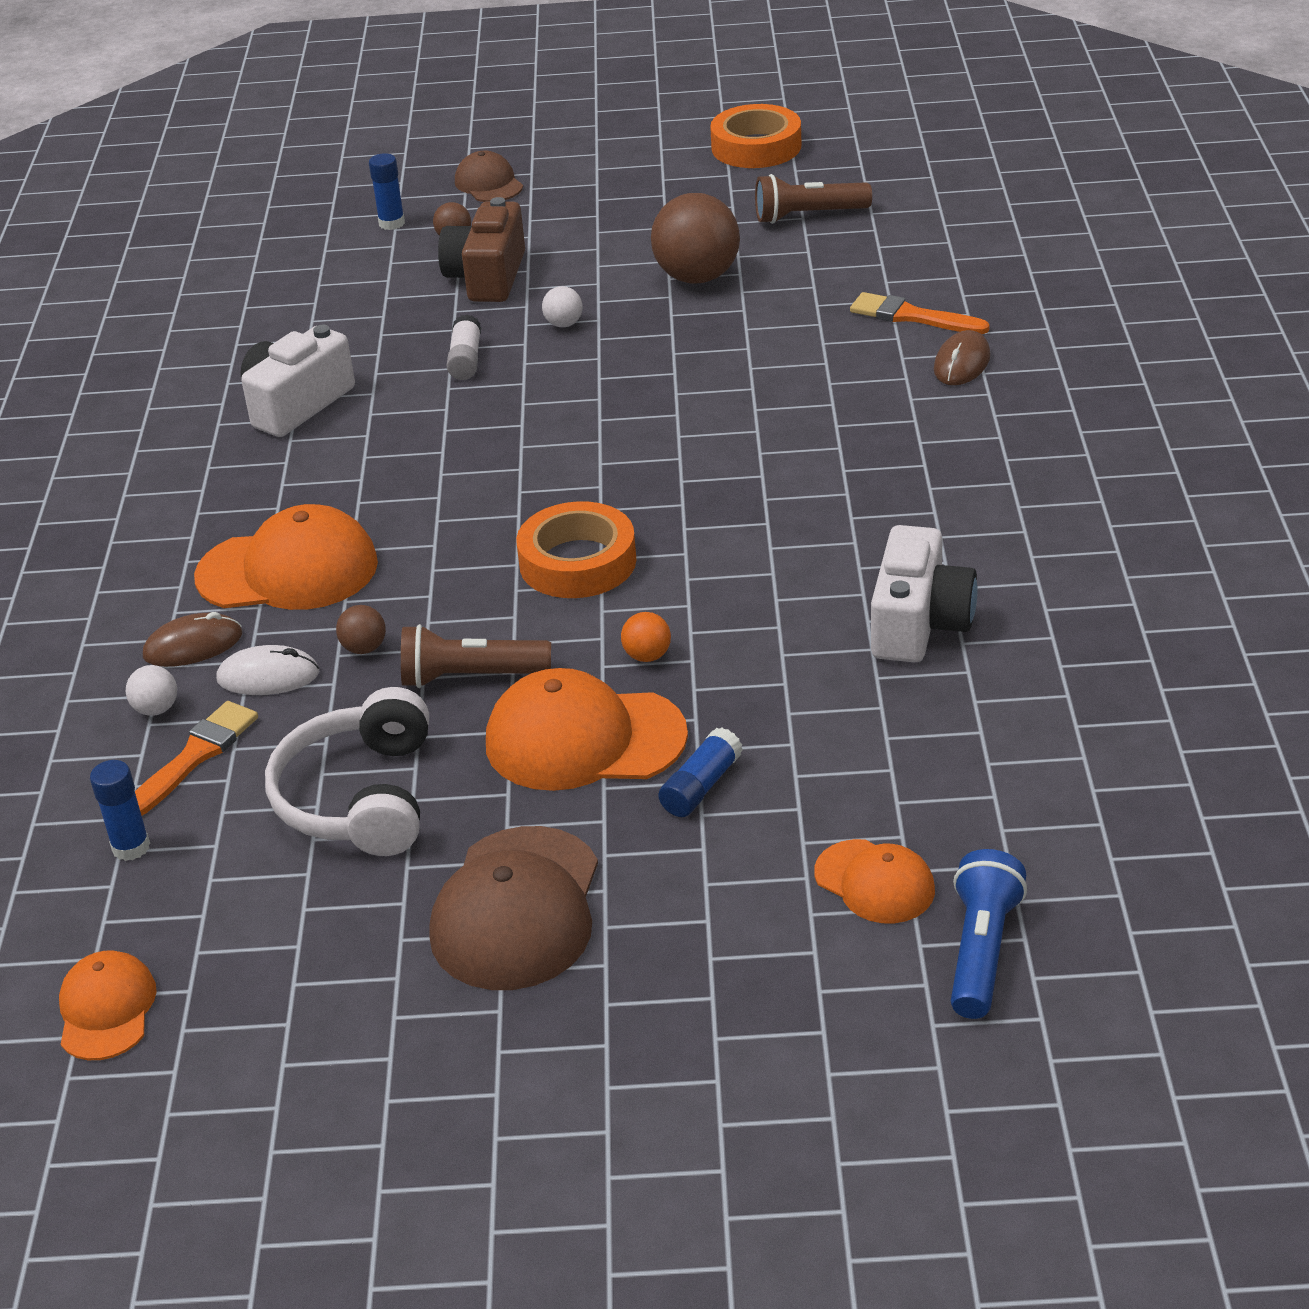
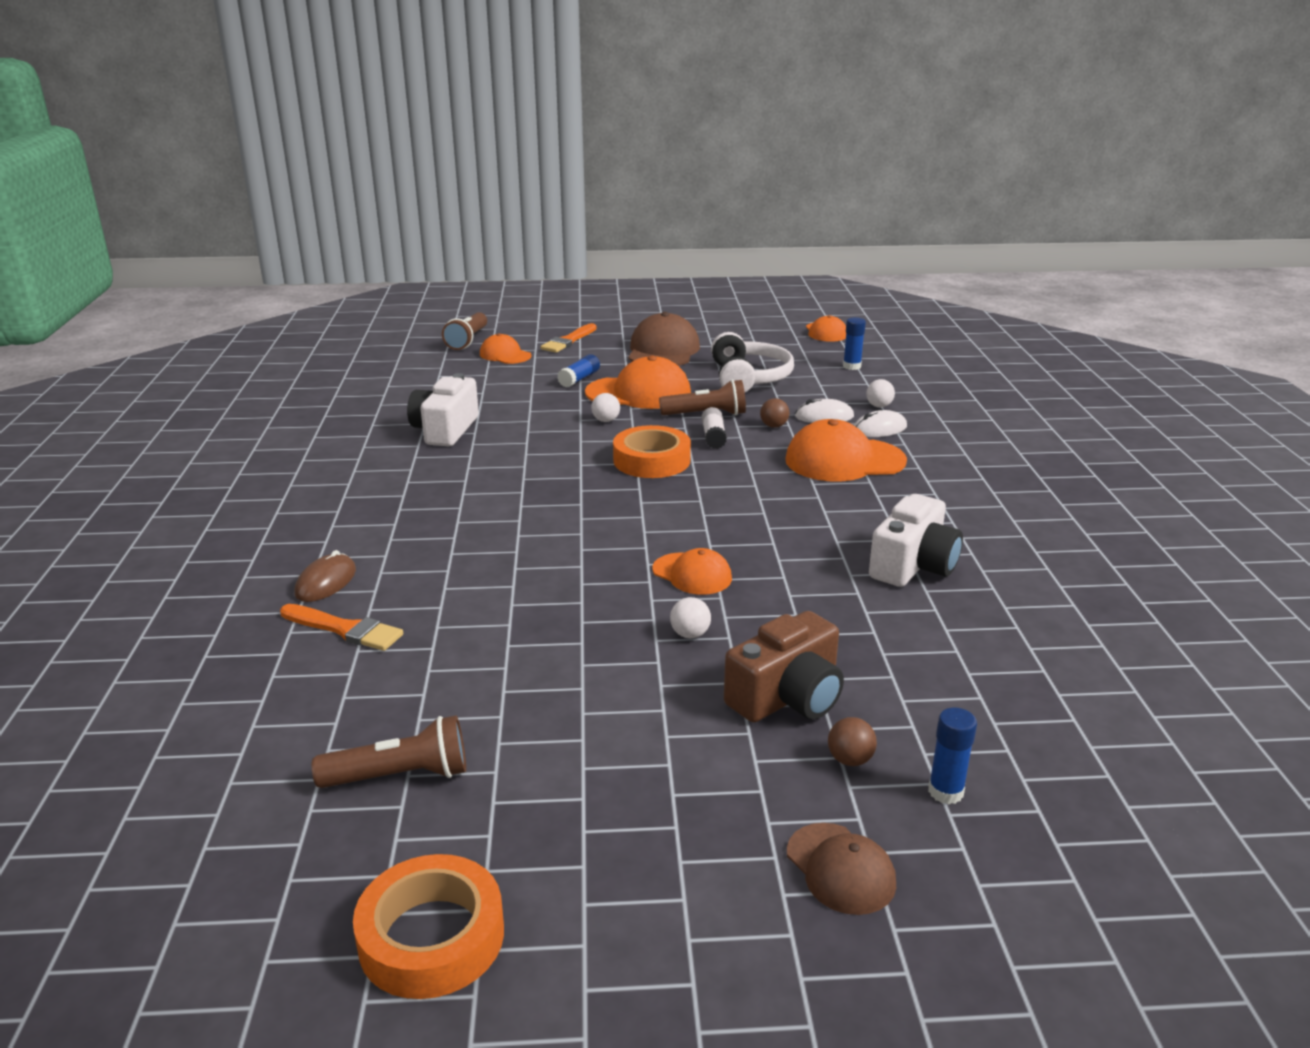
camera: 175 degrees right, 10 degrees down
orange brush [135,701,258,816] -> orange brush moved to [541,323,597,353]
brown mouse [143,612,242,667] -> white mouse [854,410,907,437]
brown camera [438,197,525,302] -> brown camera turned 45 degrees clockwise [724,611,844,722]
white glue stick [447,315,481,380] -> white glue stick moved to [701,407,727,449]
orange ball [621,612,671,662] -> white ball [591,393,620,422]
brown ball [651,193,740,284] -> none
blue flashlight [951,849,1027,1019] -> brown flashlight [442,312,487,350]
none -> orange cap [653,548,732,595]

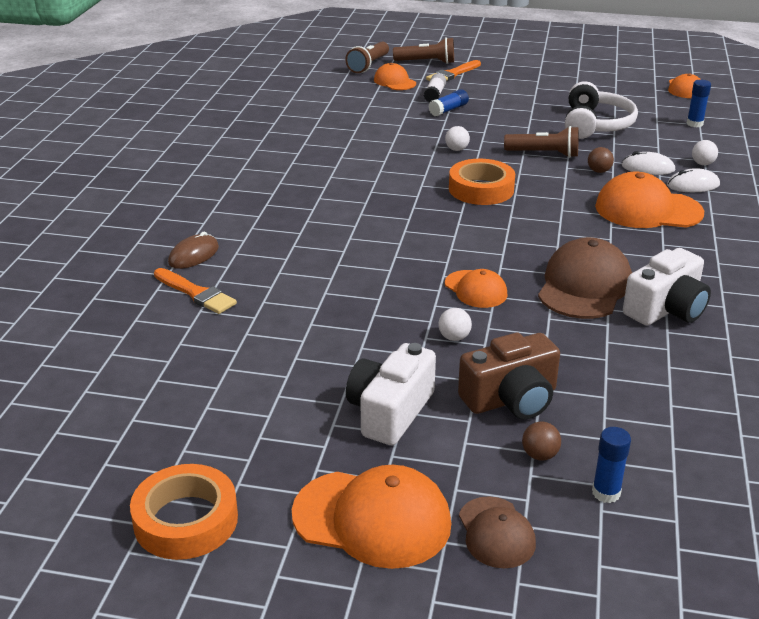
camera: 15 degrees right, 5 degrees up
brown flashlight [312,715,466,788] -> brown flashlight moved to [393,37,454,64]
white camera [407,373,479,446] -> white camera moved to [346,343,436,445]
orange cap [585,356,691,409] -> orange cap moved to [292,465,451,569]
brown cap [629,312,700,366] -> brown cap moved to [538,237,632,319]
white glue stick [701,407,727,449] -> white glue stick moved to [424,73,446,103]

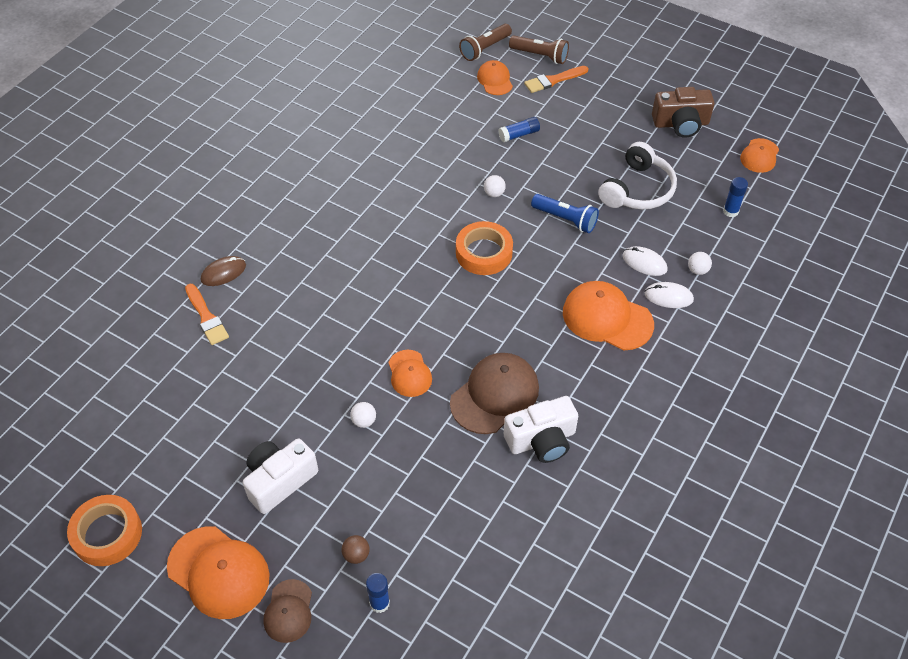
camera: 20 degrees right, 20 degrees up
white glue stick [424,73,446,103] -> none
brown camera [458,333,560,419] -> brown camera moved to [652,87,714,138]
brown flashlight [504,126,579,158] -> blue flashlight [531,194,599,233]
brown ball [588,147,614,173] -> none

